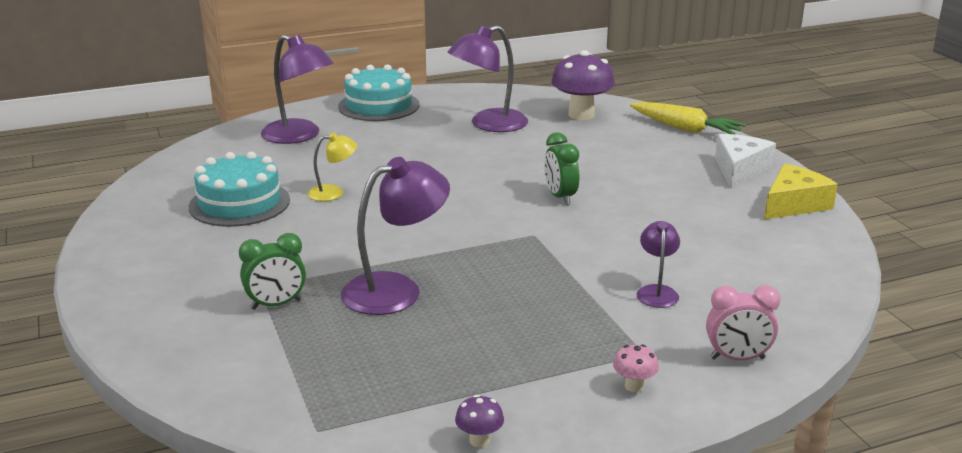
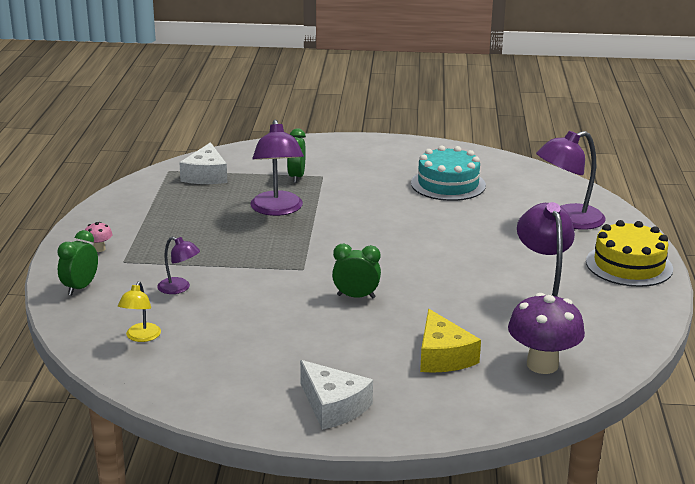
camera: 115 degrees right, 0 degrees up
yellow lamp [308,133,357,201] -> yellow lamp moved to [118,281,161,342]
turquoise cake [338,64,420,121] -> yellow cake [586,220,673,287]
purple mushroom [455,395,504,447] -> none
yellow carrot [630,102,746,135] -> none
pink clock [706,285,781,360] -> green clock [57,230,98,296]
yellow cheese [764,164,838,219] -> yellow cheese moved to [420,309,481,373]
none -> white cheese [179,142,227,184]

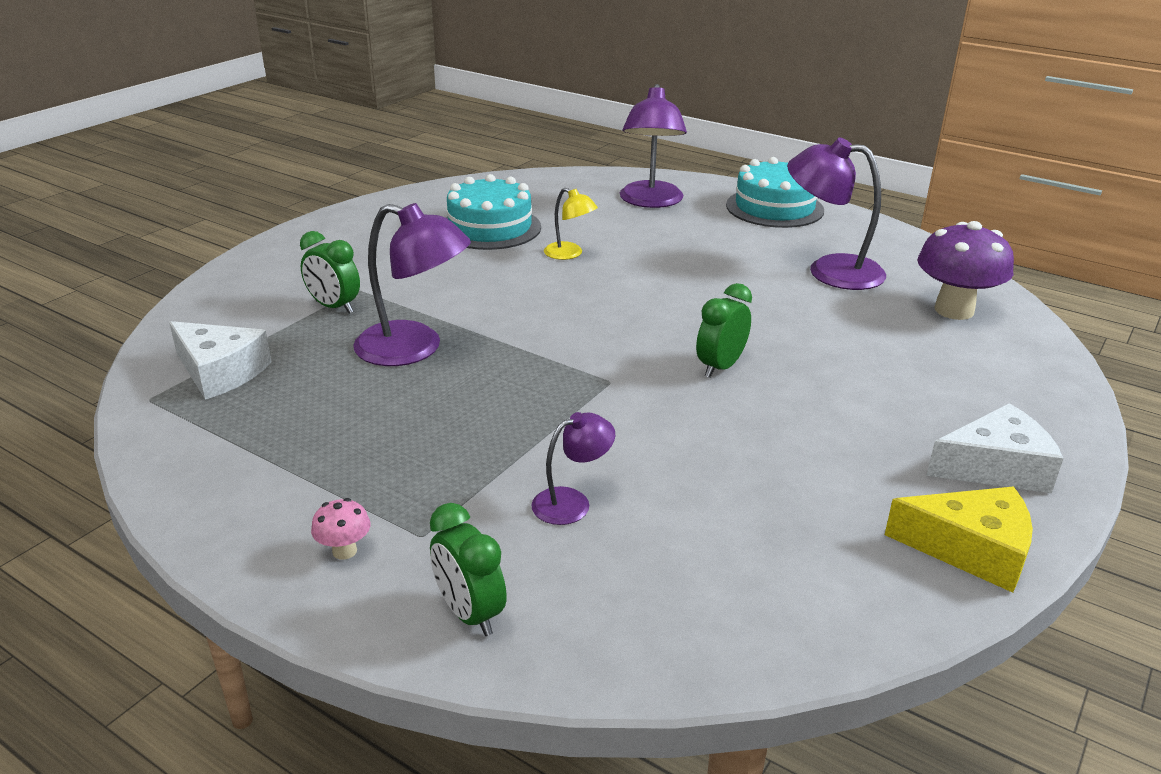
camera: 60 degrees left, 5 degrees up
yellow lamp [118,281,161,342] -> yellow lamp moved to [544,188,598,260]
yellow cheese [420,309,481,373] -> yellow cheese moved to [885,487,1033,593]
yellow cake [586,220,673,287] -> turquoise cake [726,157,824,228]

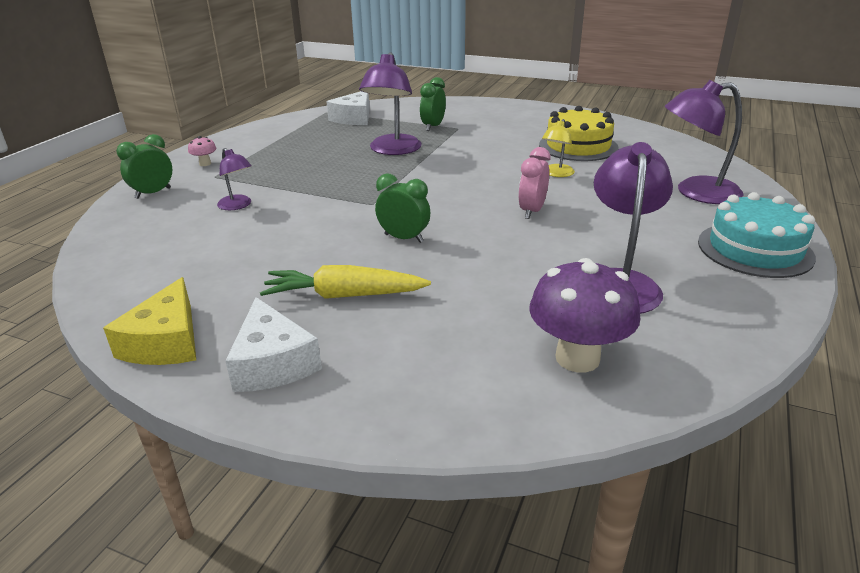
camera: 80 degrees right, 0 degrees up
turquoise cake [446,174,541,250] -> yellow cake [539,106,619,161]
none -> yellow carrot [260,265,431,299]
none -> pink clock [518,147,550,219]

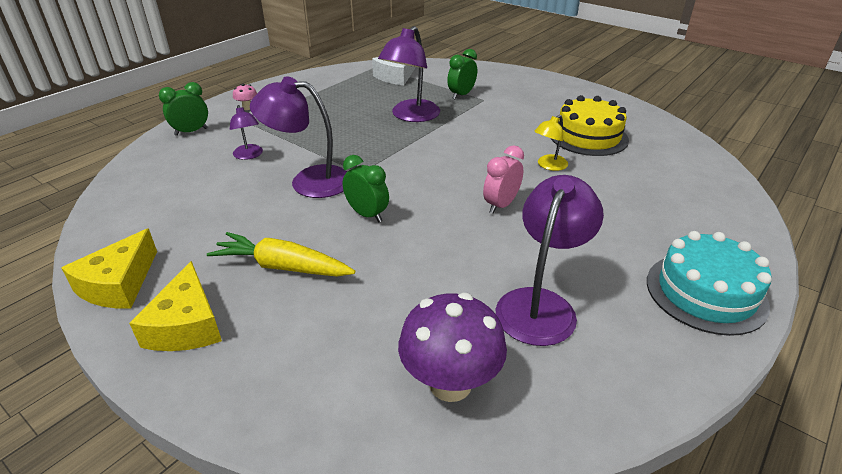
camera: 15 degrees right, 5 degrees up
white cheese [225,297,322,392] -> yellow cheese [129,261,222,351]
purple lamp [665,80,744,204] -> purple lamp moved to [250,76,347,198]

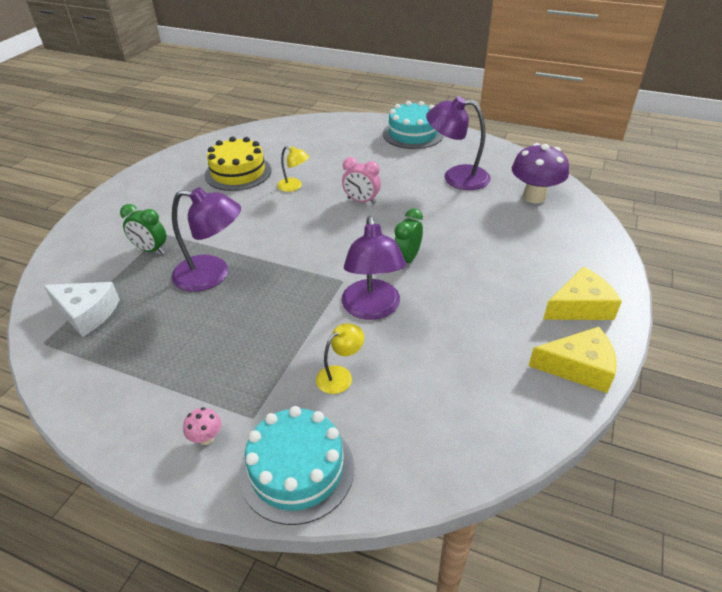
camera: 105 degrees left, 5 degrees up
green clock [159,82,208,136] -> turquoise cake [239,406,354,525]
yellow carrot [207,232,355,276] -> none
purple lamp [230,105,263,160] -> yellow lamp [316,323,364,394]

